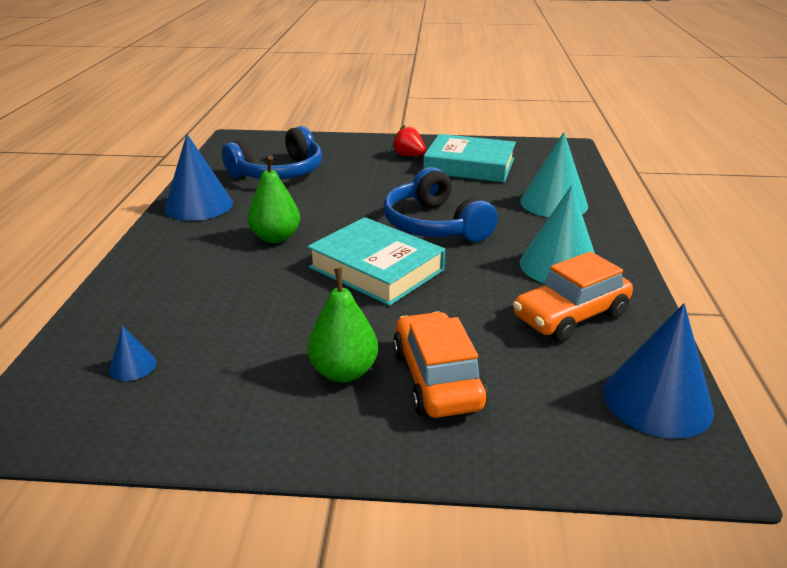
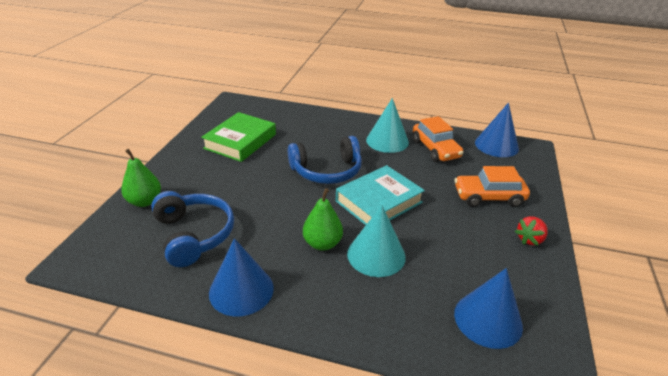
camera: 80 degrees left, 5 degrees up
blue cone [109,325,157,381] -> blue cone [454,268,523,349], size x2.18
green pear [307,268,378,382] -> green pear moved to [121,149,161,207]
red strawberry [392,125,426,156] -> red strawberry moved to [515,216,548,246]
turquoise book [423,134,516,182] -> green book [201,112,276,162]
turquoise cone [520,132,588,217] -> turquoise cone moved to [347,205,406,277]

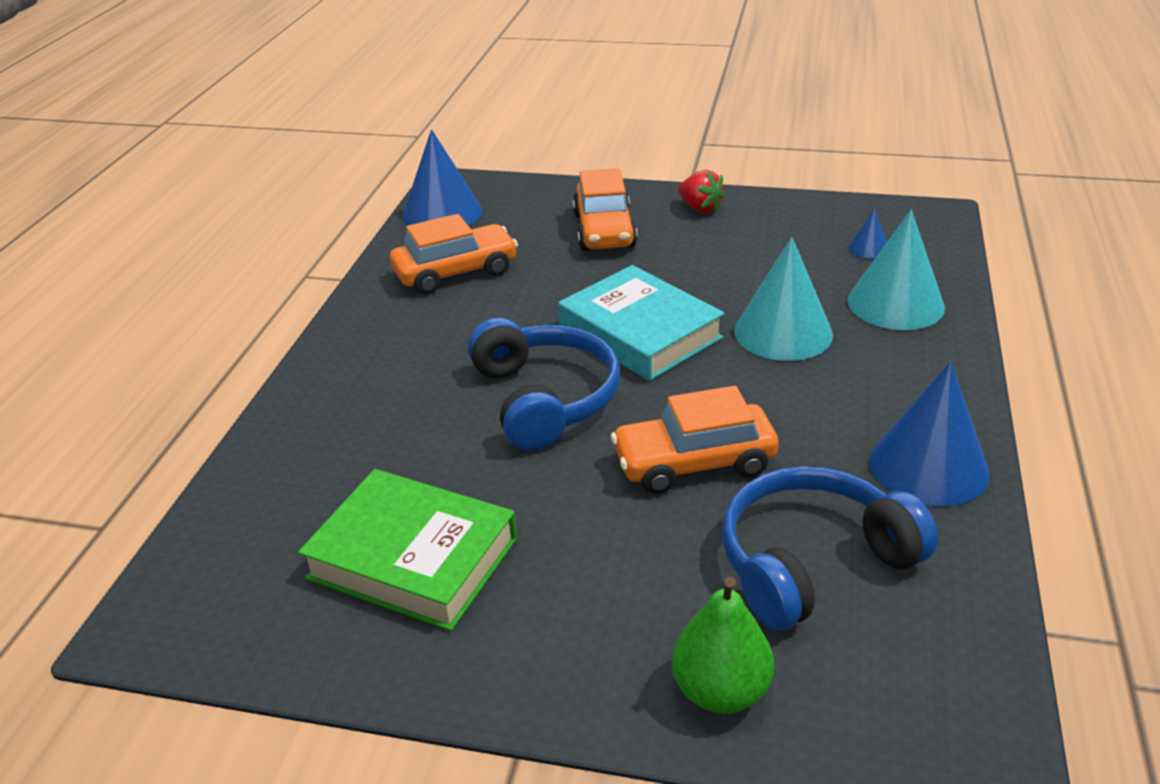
camera: 90 degrees left, 0 degrees up
green pear [303,188,343,251] -> none
turquoise cone [366,98,409,153] -> turquoise cone moved to [847,209,945,330]
blue cone [454,268,523,349] -> blue cone [848,209,887,259], size x0.46
none -> orange car [611,386,779,494]

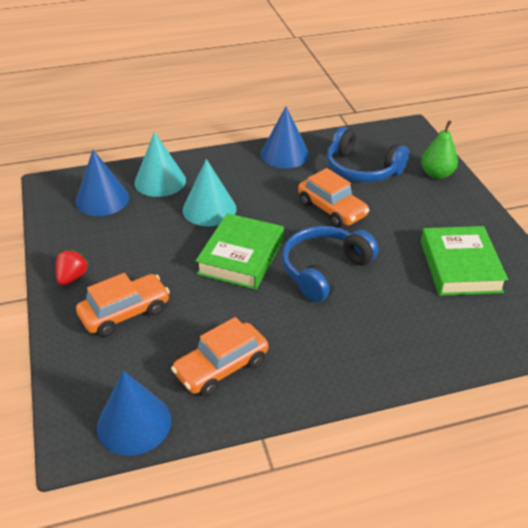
camera: 120 degrees left, 5 degrees up
orange car [390,214,518,294] -> orange car turned 75 degrees counterclockwise [171,317,268,397]
turquoise book [558,265,725,381] -> green book [196,213,284,290]
blue cone [848,209,887,259] -> blue cone [75,150,129,216], size x2.18

